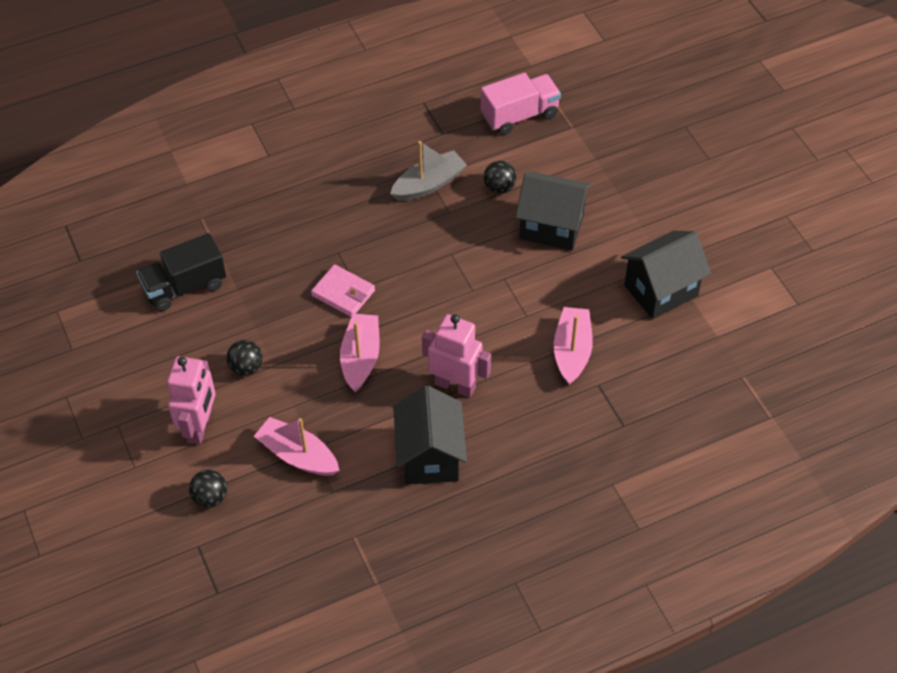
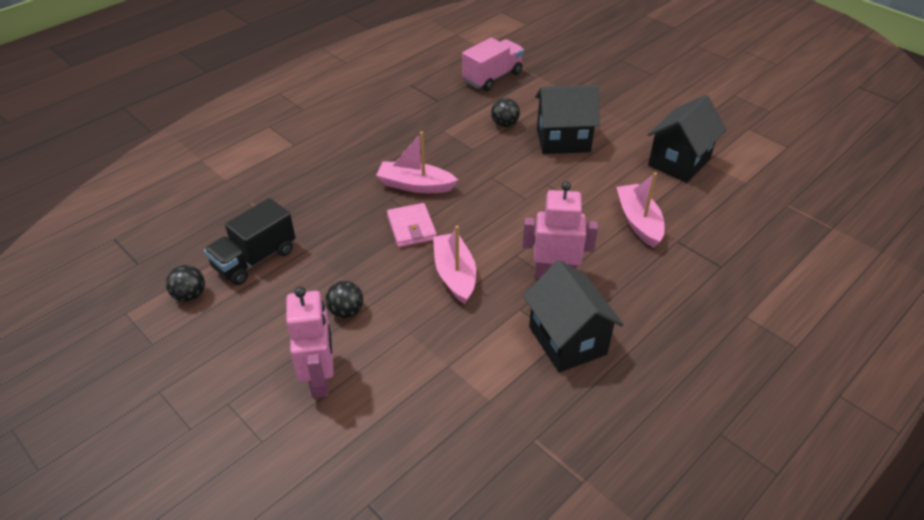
camera: 20 degrees left, 10 degrees down
black ball [189,470,227,508] -> black ball moved to [166,265,205,302]
pink boat [254,417,340,476] -> pink boat moved to [376,132,458,193]
pink wallet [311,264,375,317] -> pink wallet turned 60 degrees clockwise [387,203,437,247]
grey boat [390,141,467,201] -> none

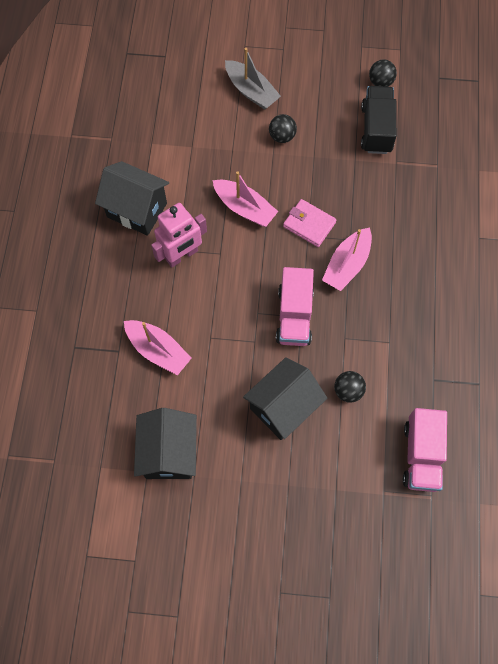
camera: 140 degrees right, 25 degrees up
pink robot [286,287,334,398] -> grey boat [225,48,281,110]
pink boat [376,132,458,193] -> pink boat turned 150 degrees clockwise [322,227,372,291]
none -> pink truck [276,267,314,346]

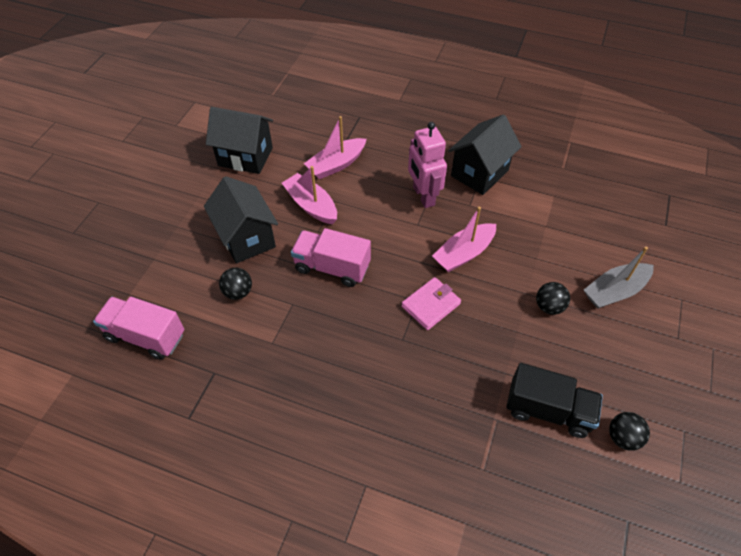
camera: 105 degrees right, 15 degrees down
pink boat [322,227,372,291] -> pink boat moved to [282,166,337,224]

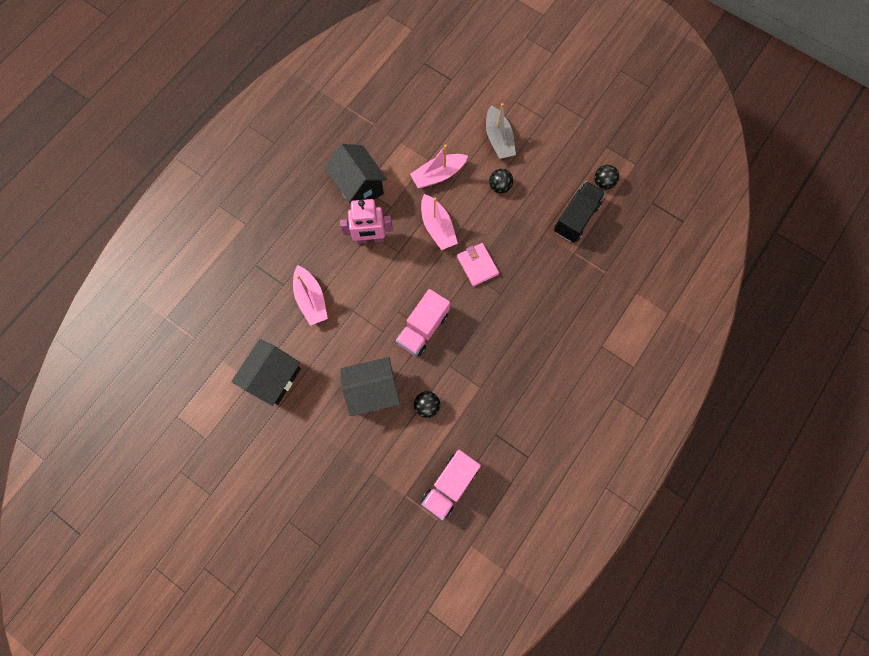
camera: 75 degrees left, 20 degrees up
pink boat [282,166,337,224] -> pink boat moved to [410,145,468,188]

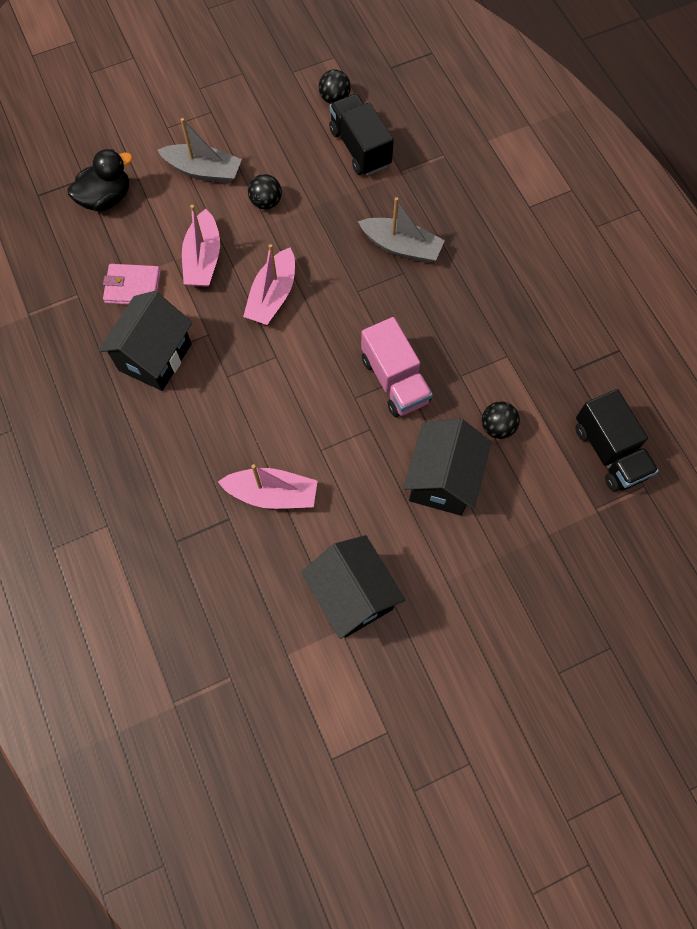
camera: 60 degrees left, 5 degrees down
black house [325,144,387,204] -> black house turned 60 degrees counterclockwise [98,291,192,391]
pink robot [340,199,393,244] -> none
pink boat [421,194,458,250] -> pink boat turned 105 degrees clockwise [243,244,295,325]
pink truck [421,450,481,520] -> black truck [575,389,659,491]
pink wallet [457,243,499,286] -> pink wallet moved to [103,264,161,305]
none -> black duck [67,149,133,211]
none -> grey boat [358,197,445,263]

